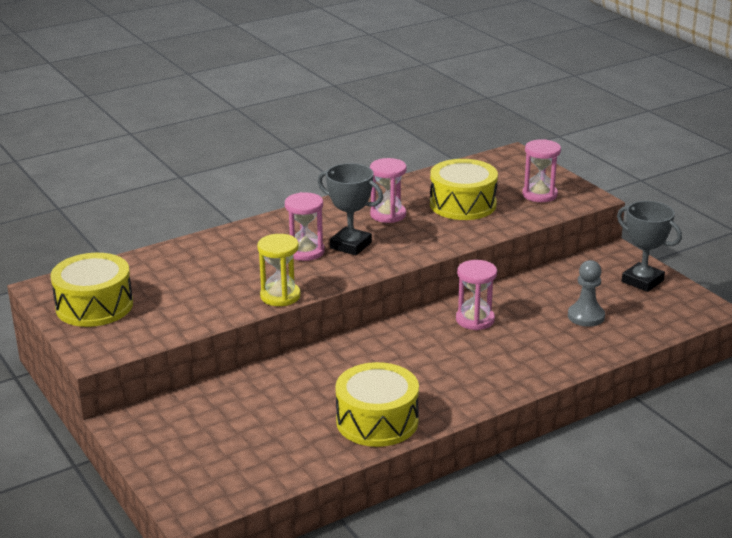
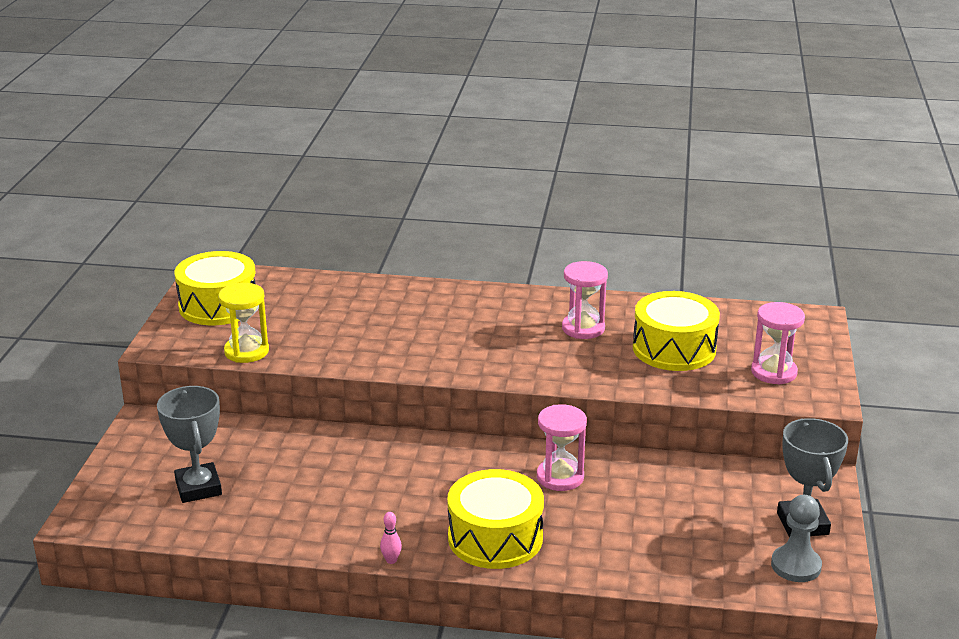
camera: 40 degrees right, 0 degrees up
yellow hourglass [257,234,301,306] -> yellow hourglass moved to [218,283,269,363]
pink hourglass [285,192,325,261] -> none
grey trophy [318,163,383,255] -> grey trophy moved to [157,386,222,503]
yellow drum [335,362,419,447] -> yellow drum moved to [447,469,544,569]
grey pawn [568,260,605,327] -> grey pawn moved to [771,495,822,582]
none -> pink bowling pin [380,512,402,564]

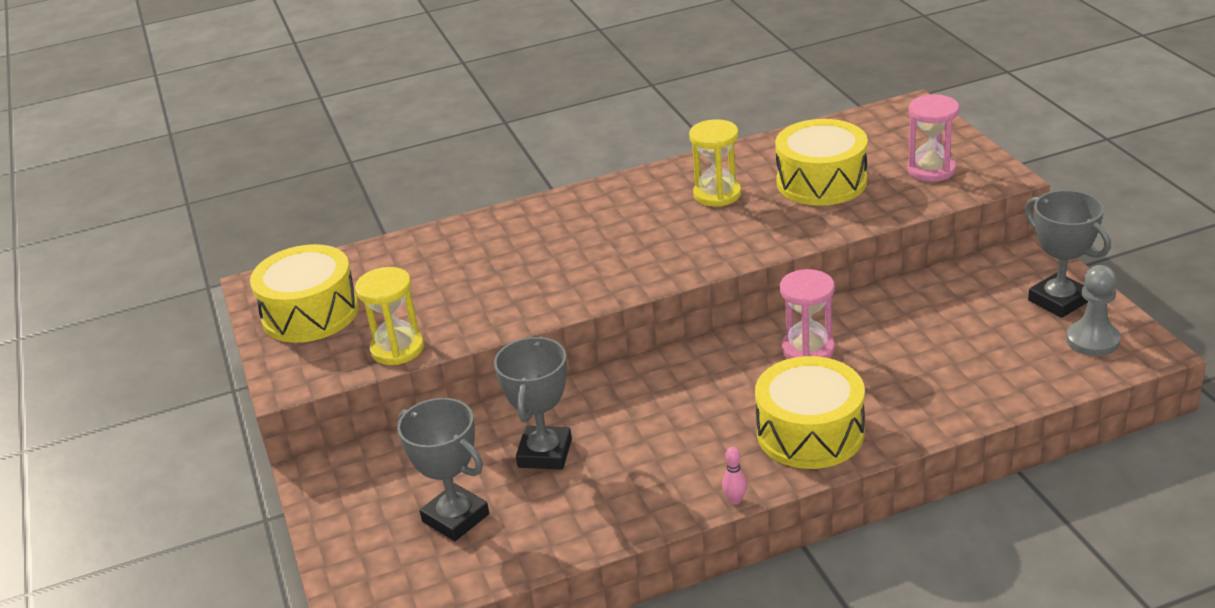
camera: 25 degrees left, 5 degrees up
pink hourglass [562,261,608,339] -> yellow hourglass [689,119,741,207]
none -> grey trophy [494,336,572,470]

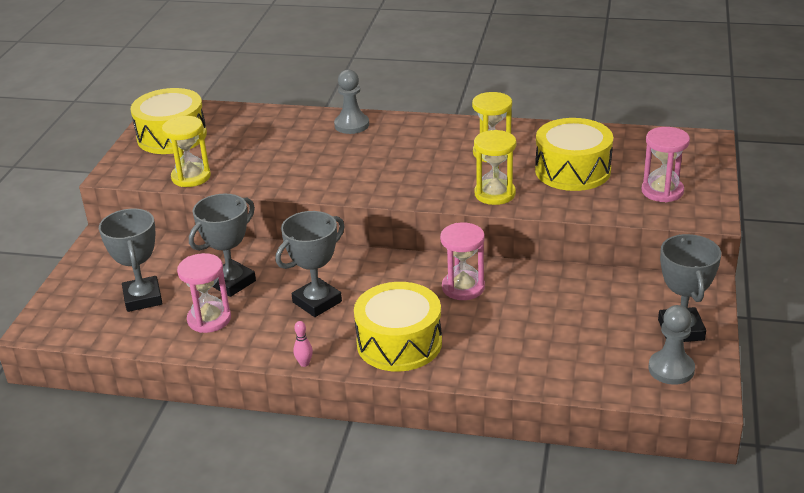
camera: 30 degrees right, 0 degrees up
none -> pink hourglass [177,253,231,333]
none -> grey trophy [275,211,345,317]
none -> grey pawn [334,69,369,134]
none -> yellow hourglass [474,130,516,205]

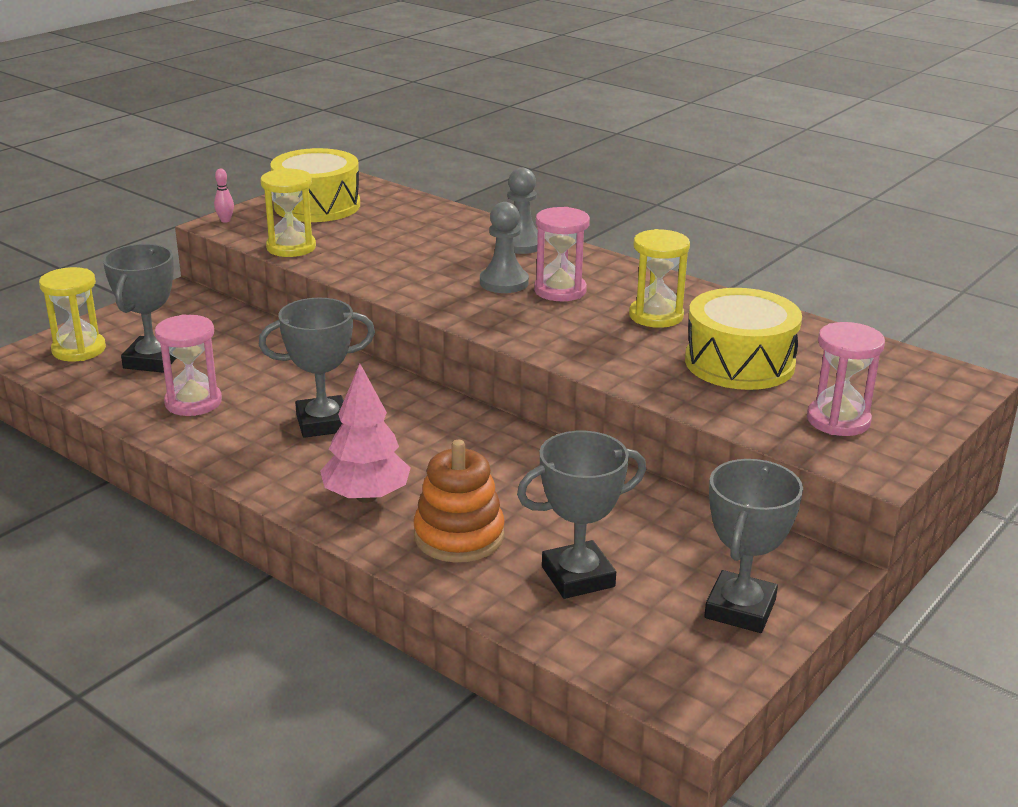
camera: 25 degrees right, 5 degrees down
grey trophy [189,194,256,297] -> grey trophy moved to [517,431,646,599]
pink bowling pin [293,321,313,367] -> pink bowling pin moved to [214,169,234,223]
yellow drum [354,282,442,372] -> pink tree [320,364,411,503]
pink hourglass [440,223,485,300] -> pink hourglass moved to [534,207,590,301]
yellow hourglass [474,130,516,205] -> yellow hourglass moved to [39,267,106,361]
grey pawn [648,305,695,385] -> grey pawn moved to [480,202,529,293]
none -> orange stacking toy [413,440,505,562]

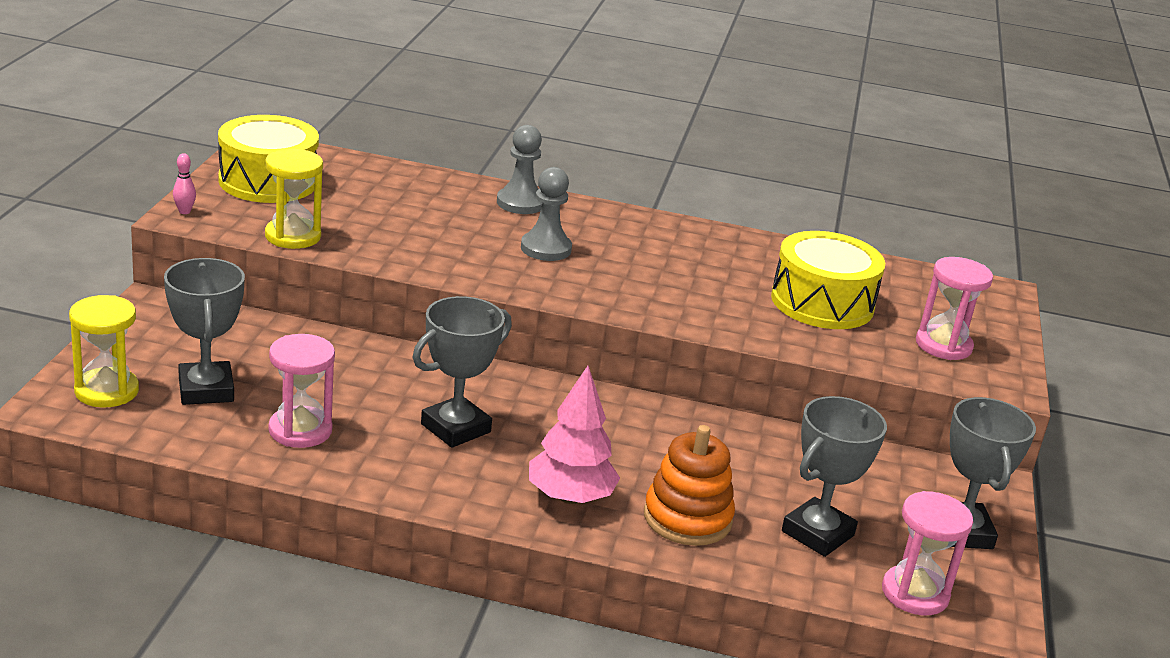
camera: 30 degrees left, 0 degrees up
pink hourglass [534,207,590,301] -> pink hourglass moved to [882,491,973,615]
yellow hourglass [629,229,690,328] -> none

